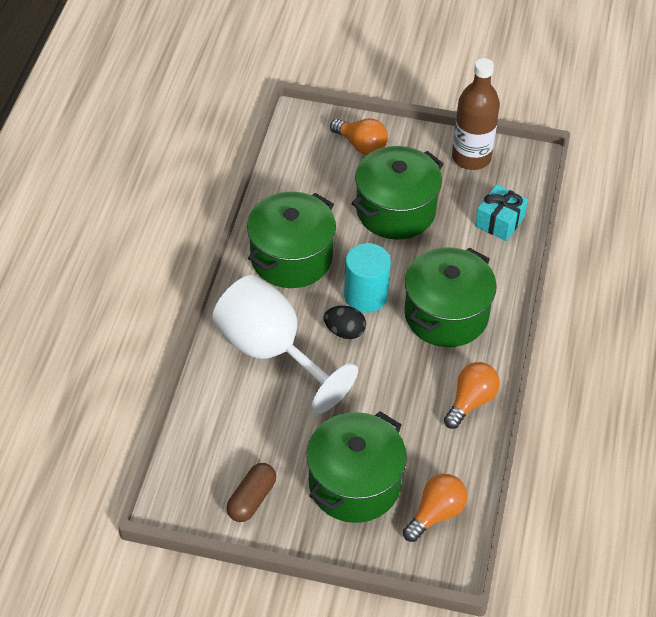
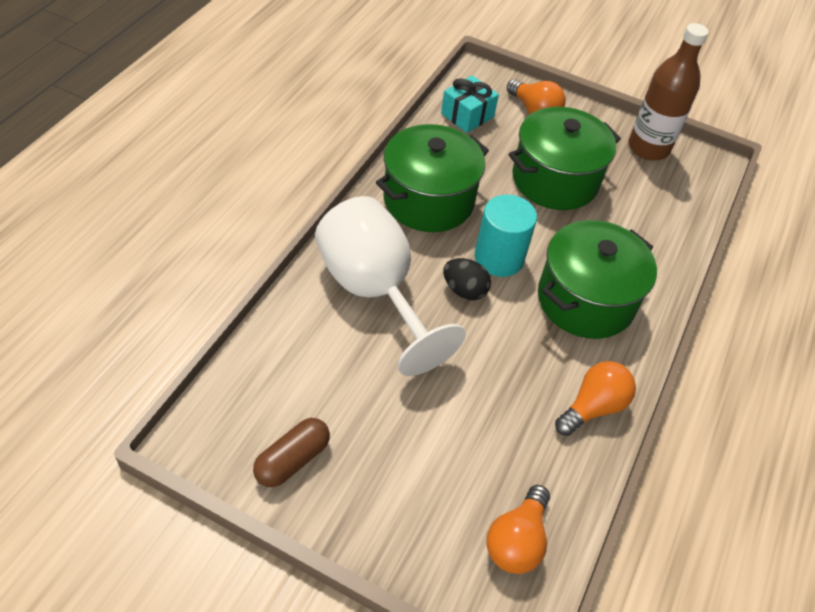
camera: 10 degrees right, 0 degrees up
green pot [306,411,407,523] -> none
orange light bulb [403,474,467,542] -> orange light bulb turned 150 degrees clockwise [486,485,550,574]
turquoise gift [475,184,528,241] -> turquoise gift moved to [441,75,499,133]

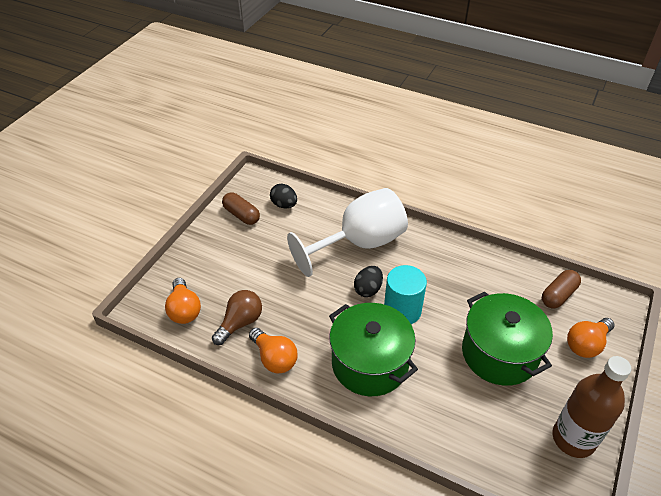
camera: 95 degrees right, 5 degrees down
green pot [376,124,489,232] -> none
turquoise gift [441,75,499,133] -> brown capsule [542,270,581,309]
orange light bulb [486,485,550,574] -> orange light bulb turned 135 degrees counterclockwise [165,278,201,324]
none -> brown light bulb [212,290,262,345]
none -> black egg [270,184,297,209]

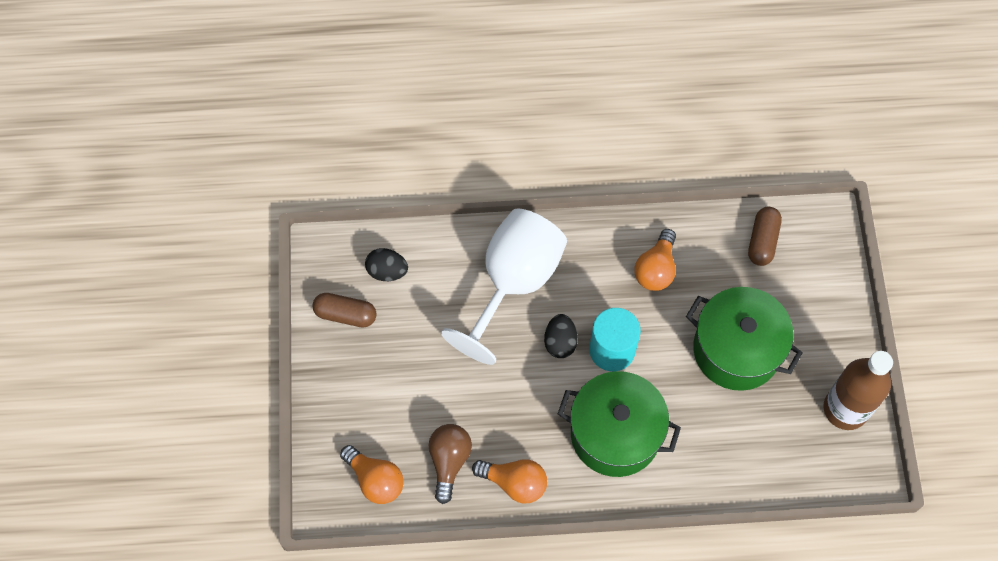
camera: 30 degrees left, 20 degrees up
orange light bulb [567,318,615,358] -> orange light bulb moved to [634,229,676,291]

